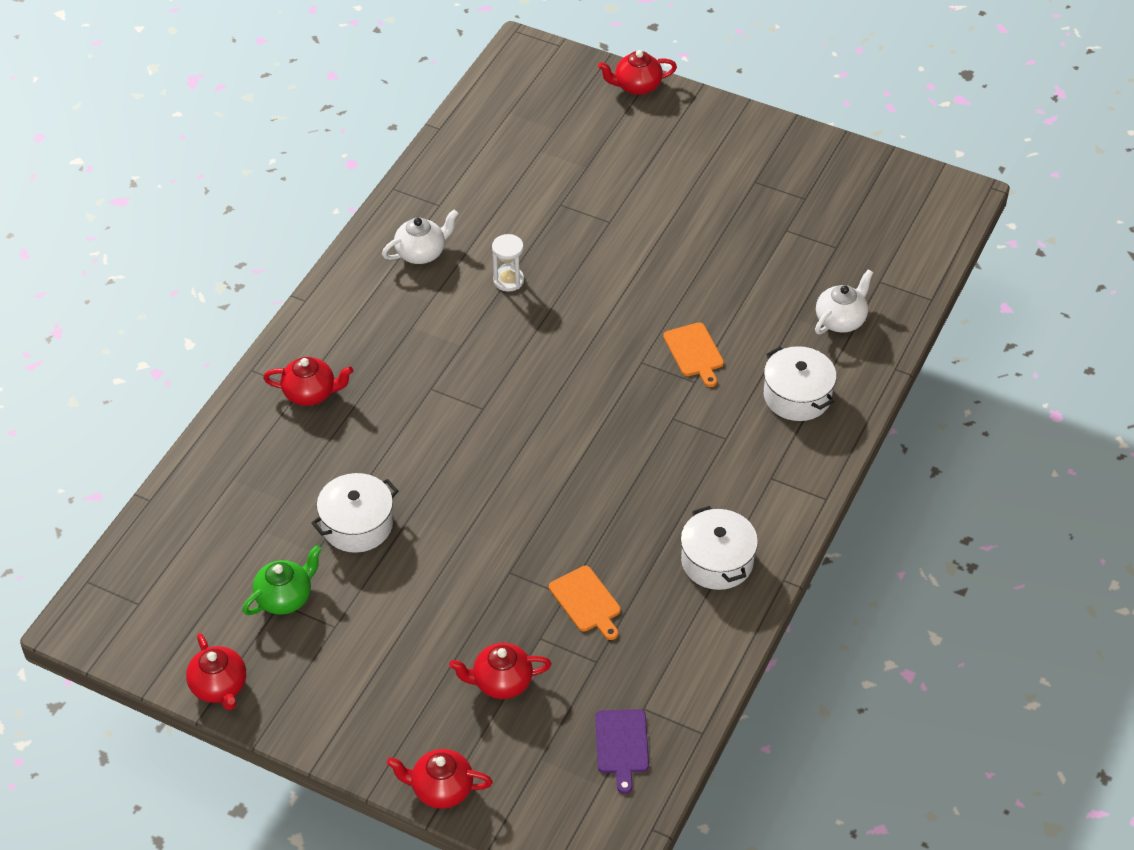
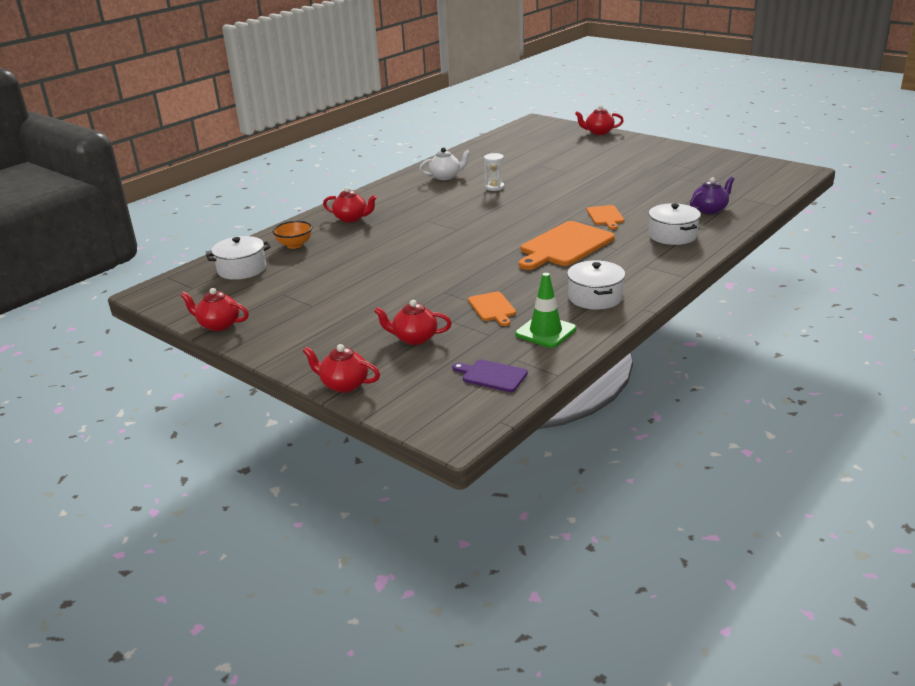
camera: 15 degrees right, 20 degrees down
red teapot [186,633,246,710] -> red teapot turned 120 degrees clockwise [180,288,249,331]
green teapot [242,545,322,615] -> none
white pot [311,473,398,553] -> white pot moved to [206,236,271,280]
purple cutting board [595,709,649,794] -> purple cutting board turned 105 degrees clockwise [452,359,528,392]
white teapot [815,269,873,334] -> purple teapot [690,177,734,214]
none -> orange bowl [272,221,312,249]
none -> green traffic cone [515,273,576,348]
none -> orange cutting board [519,221,615,270]

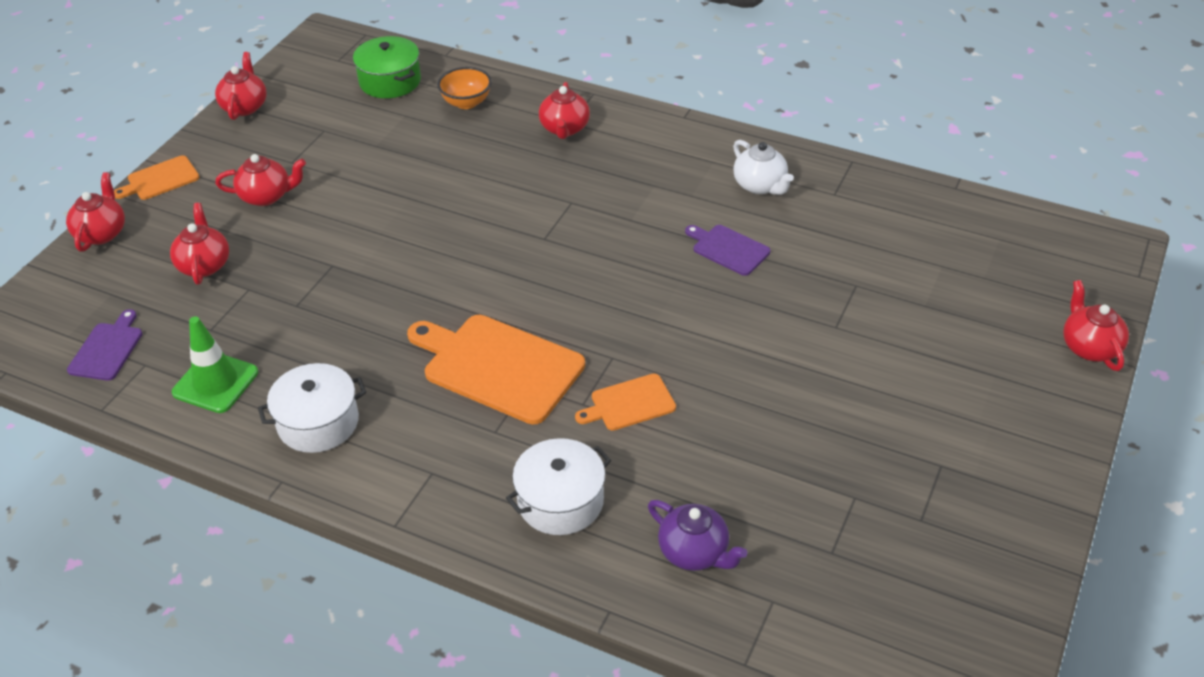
camera: 75 degrees right, 15 degrees up
white pot [206,236,271,280] -> green pot [353,36,421,98]
orange cutting board [468,291,516,326] -> orange cutting board moved to [114,155,200,200]
white hourglass [484,153,505,191] -> purple cutting board [685,225,770,276]
none -> red teapot [215,154,306,206]

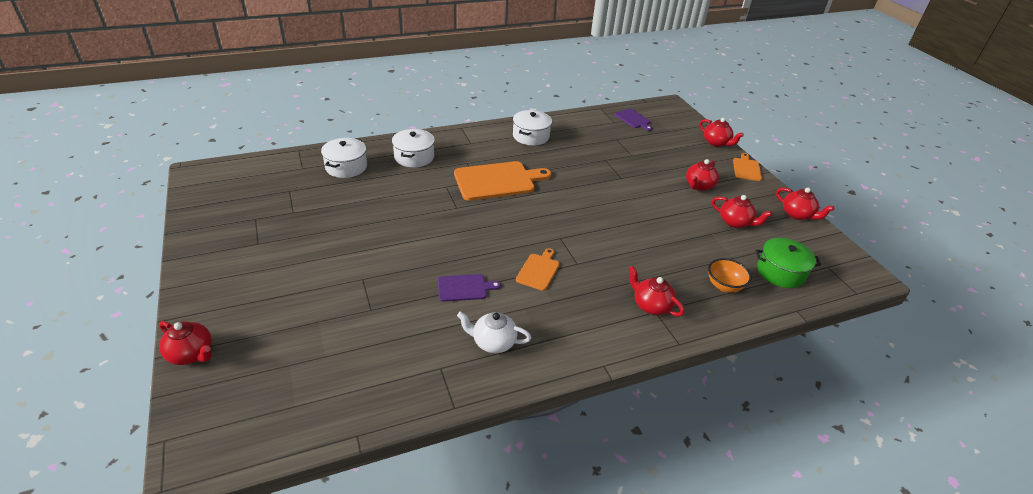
camera: 130 degrees right, 5 degrees down
red teapot [170,203,229,285] -> red teapot moved to [712,195,772,228]
green traffic cone [172,316,258,413] -> none
orange cutting board [575,374,676,431] -> orange cutting board moved to [516,248,560,291]
purple teapot [648,500,747,571] -> white pot [321,138,367,178]

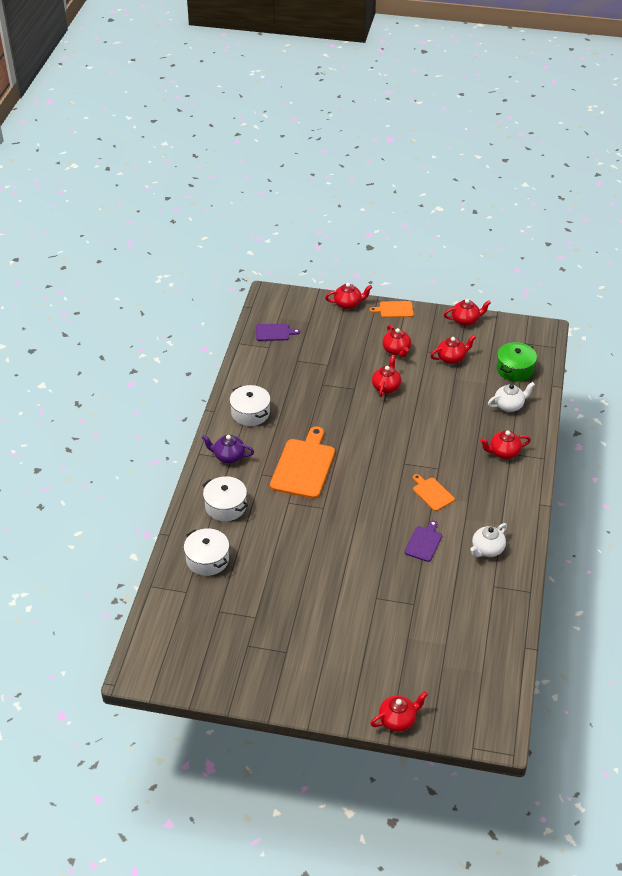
camera: 55 degrees left, 5 degrees up
orange bowl [708,258,752,292] -> white teapot [488,382,535,412]
orange cutting board [733,153,762,181] -> orange cutting board turned 45 degrees counterclockwise [369,301,413,318]
none -> purple teapot [202,435,254,463]
none -> red teapot [372,355,401,397]

